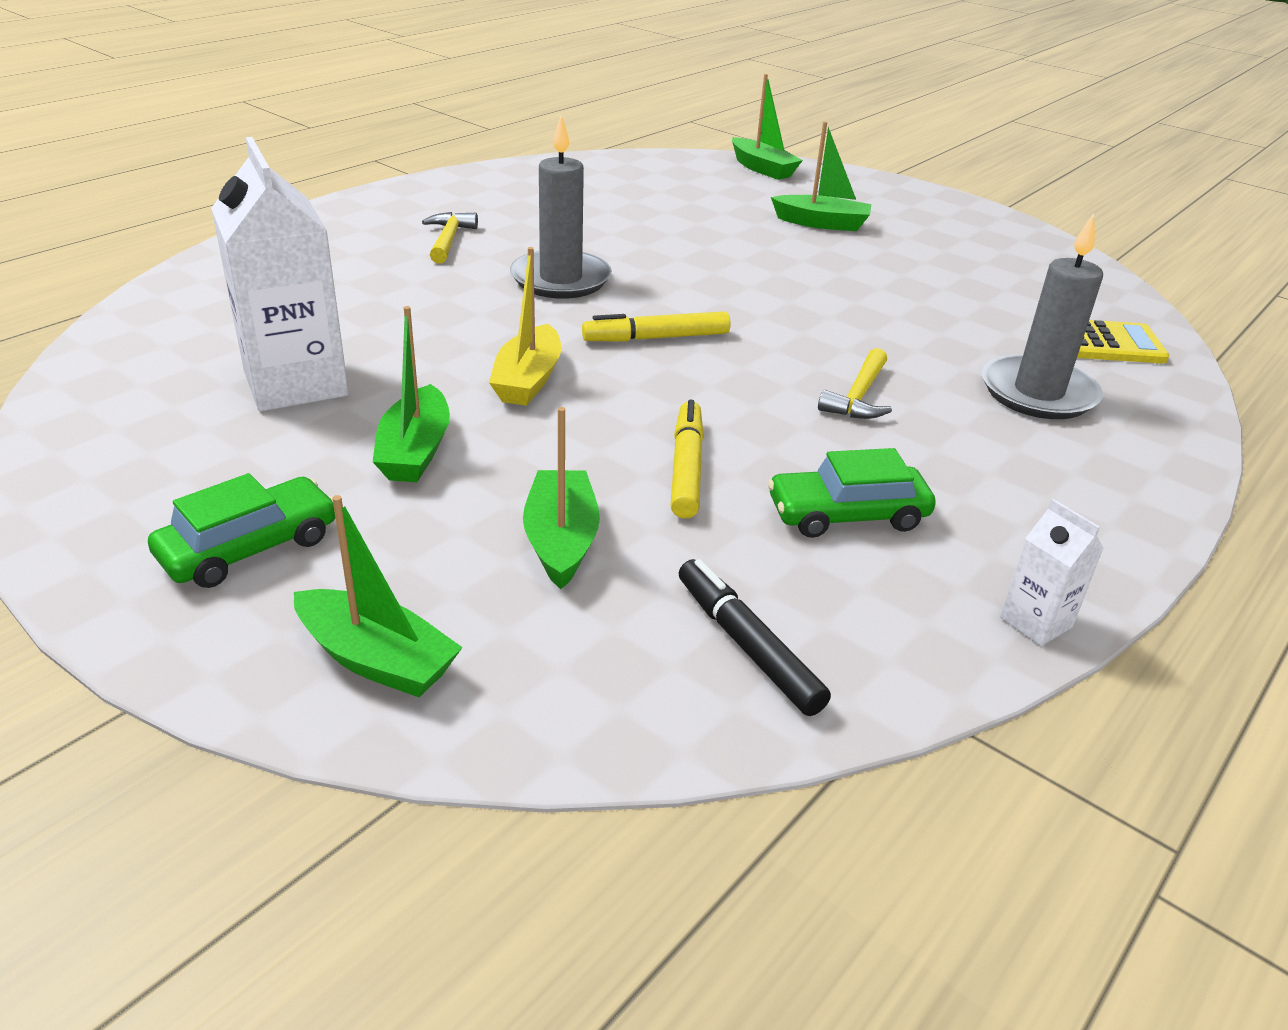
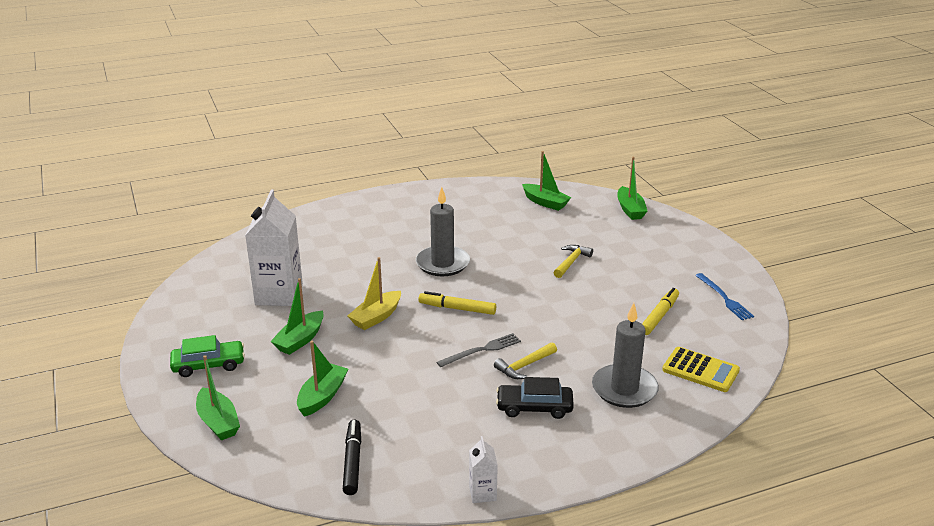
camera: 30 degrees right, 5 degrees down
yellow hammer [422,212,478,264] -> yellow hammer moved to [554,245,593,278]
yellow marker [671,400,704,519] -> yellow marker moved to [642,288,679,335]
green car [768,448,936,538] -> none
green boat [771,121,871,231] -> green boat moved to [522,151,571,211]
none -> grey fork [437,333,521,367]
none -> black car [496,377,574,419]
none -> blue fork [695,273,754,320]

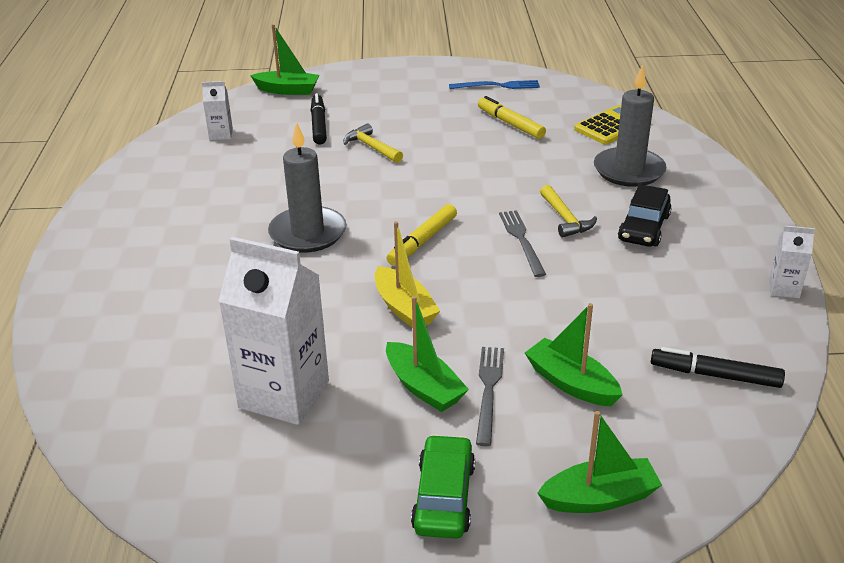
camera: 70 degrees left, 5 degrees up
green boat [522,151,571,211] -> white carton [202,81,233,140]
none -> black marker [311,93,327,144]
none -> grey fork [476,347,504,446]

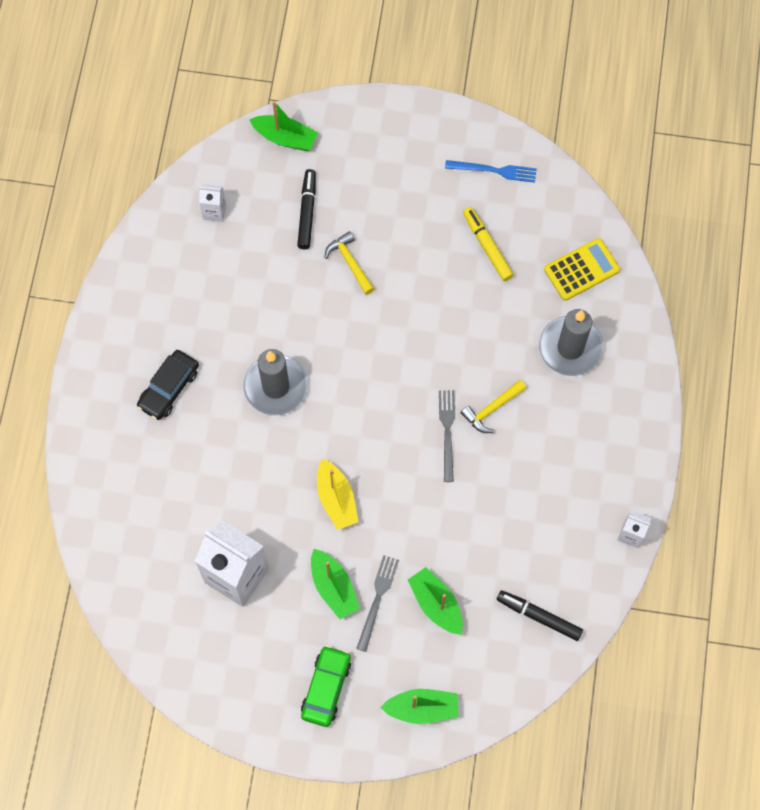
camera: 10 degrees right, 35 degrees up
yellow marker [387,204,457,265] -> none
yellow hammer [540,185,597,238] -> yellow hammer turned 60 degrees clockwise [461,380,526,433]
black car [618,184,672,246] -> black car moved to [137,350,199,420]

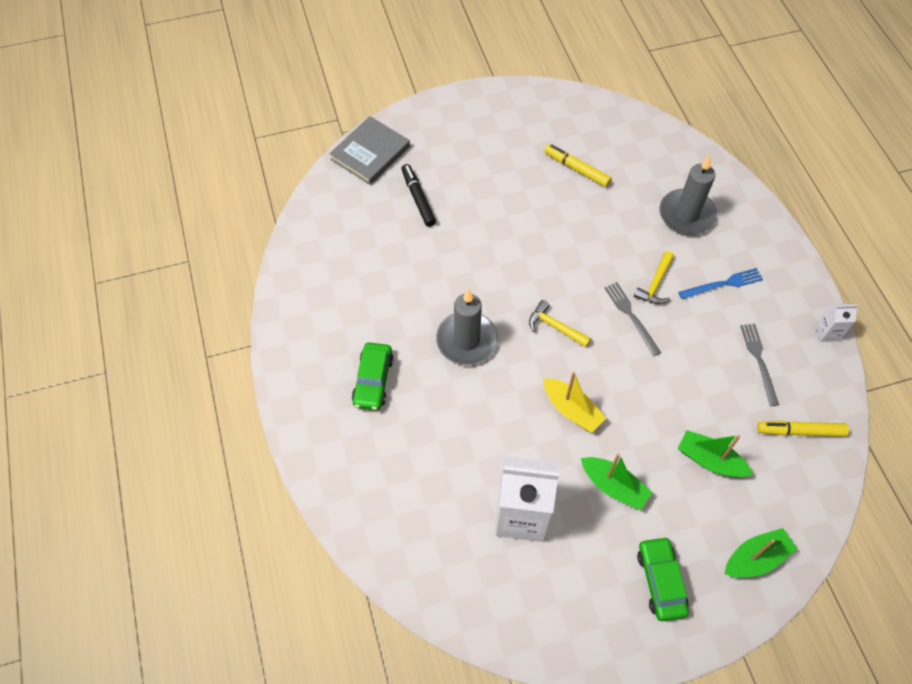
camera: 25 degrees left, 10 degrees down
black car [137,350,199,420] -> green car [352,342,394,410]
white carton [199,184,226,222] -> none
green boat [249,101,318,151] -> grey book [330,116,410,185]
yellow hammer [325,231,375,295] -> yellow hammer moved to [529,300,591,347]
grey fork [356,555,399,652] -> grey fork moved to [740,324,779,406]
blue fork [445,160,537,183] -> blue fork moved to [678,268,763,299]
black marker [497,590,583,641] -> yellow marker [757,421,849,437]
yellow calculator [544,238,620,301] -> none

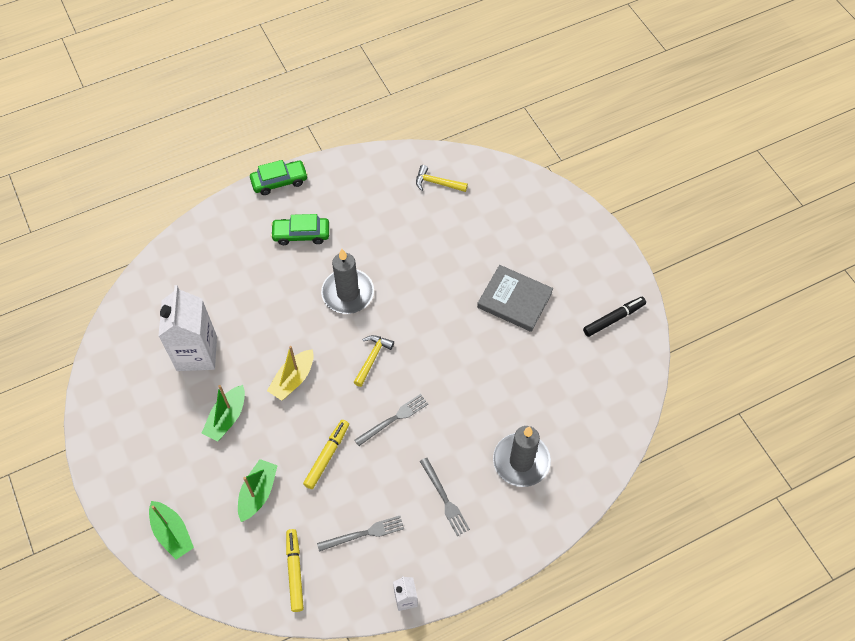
camera: 80 degrees right, 0 degrees up
grey book [330,116,410,185] -> grey book moved to [477,265,553,332]
black marker [401,164,436,227] -> black marker moved to [583,297,646,337]
yellow marker [544,144,611,187] -> yellow marker moved to [303,420,349,489]
yellow hammer [634,251,674,304] -> yellow hammer moved to [416,165,468,192]
green car [637,536,689,621] -> green car moved to [250,160,308,195]
blue fork [678,268,763,299] -> grey fork [420,458,470,536]

